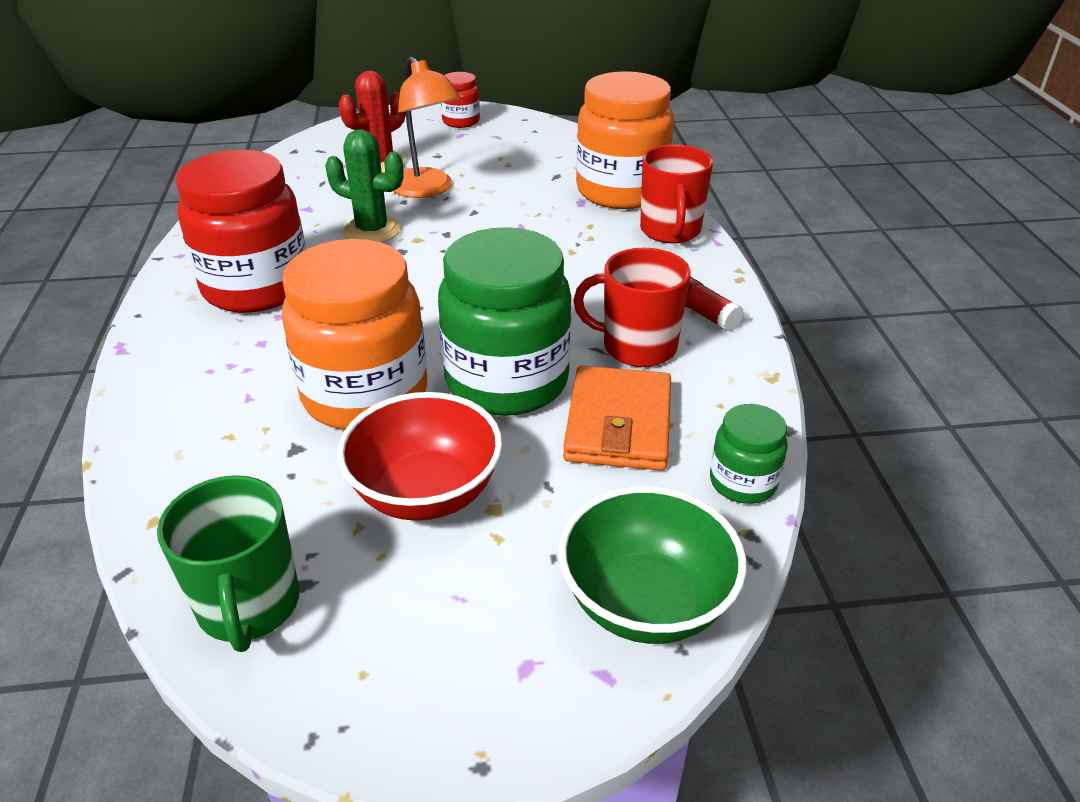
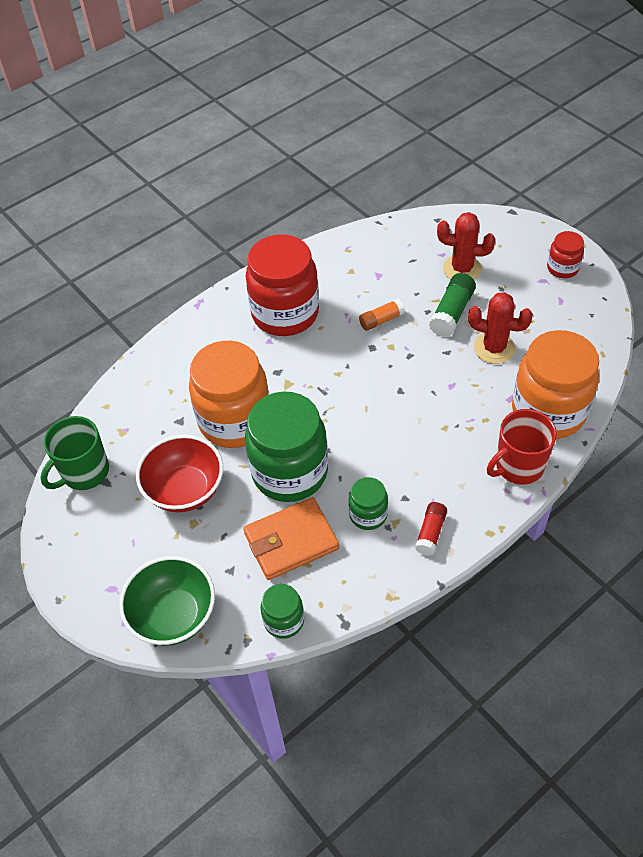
camera: 60 degrees right, 15 degrees up
green cactus [325,129,404,242] -> orange glue stick [359,299,405,331]
orange lamp [393,57,460,198] -> green glue stick [429,273,476,337]
red mug [573,248,691,367] -> green jar [349,477,388,530]
none -> red cactus [468,292,533,364]

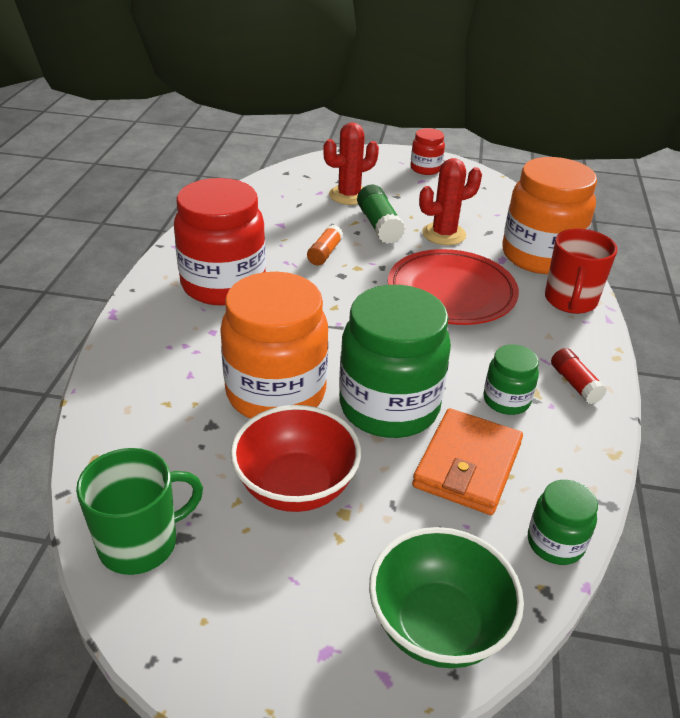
camera: 45 degrees left, 15 degrees down
green mug [41,416,109,490] -> green mug turned 120 degrees counterclockwise [76,448,203,575]
none -> red plate [388,249,519,325]

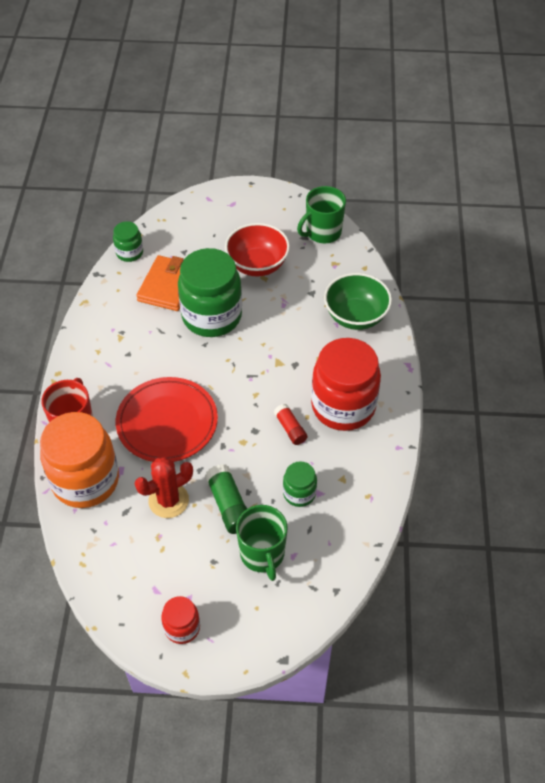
camera: 175 degrees right, 15 degrees up
orange jar [220,272,328,419] -> none
orange glue stick [307,225,343,265] -> none
red cactus [323,122,379,205] -> green mug [236,505,288,581]
green bowl [369,527,524,668] -> green bowl moved to [324,273,392,330]
green jar [483,344,539,415] -> green jar moved to [283,461,317,507]
red glue stick [551,348,607,404] -> red glue stick moved to [274,404,307,445]

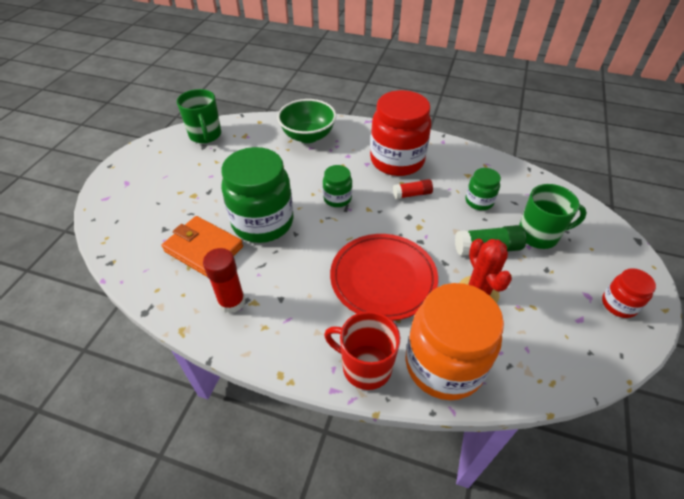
camera: 75 degrees left, 5 degrees down
green jar [113,221,143,262] -> green jar moved to [323,165,352,207]
red bowl [225,223,290,276] -> none
none -> red glue stick [203,248,245,313]

